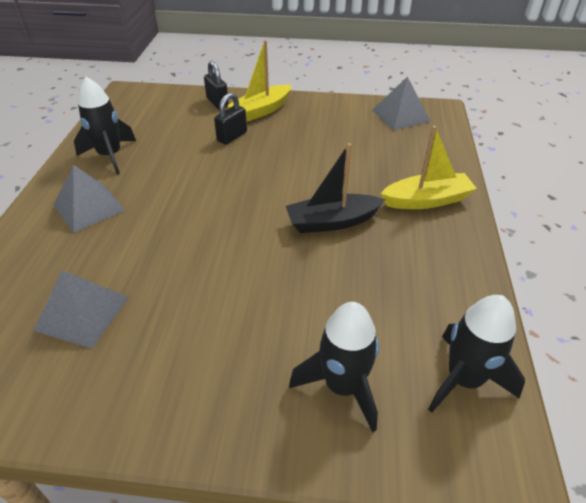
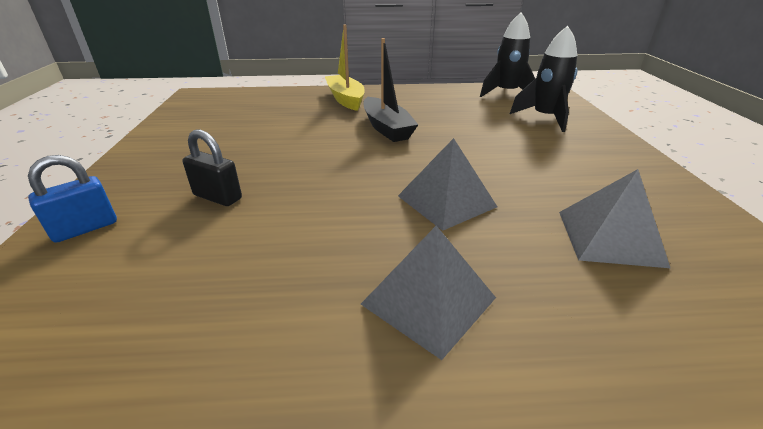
camera: 100 degrees left, 10 degrees down
black rocket [74,77,136,174] -> none
black padlock [204,61,229,109] -> blue padlock [28,155,117,243]
yellow boat [227,40,292,122] -> none
grey pyramid [372,77,431,130] -> grey pyramid moved to [398,138,497,231]

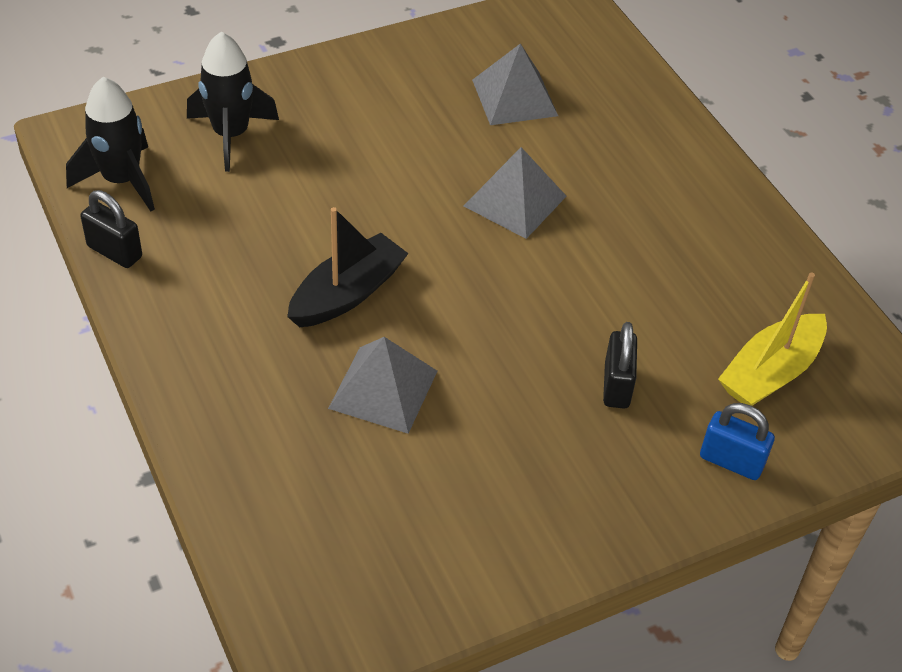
camera: 115 degrees left, 15 degrees up
yellow boat [325,25,365,111] -> yellow boat moved to [718,272,827,406]
grey pyramid [361,226,496,360] -> grey pyramid moved to [328,337,437,434]
none -> black padlock [80,190,142,268]

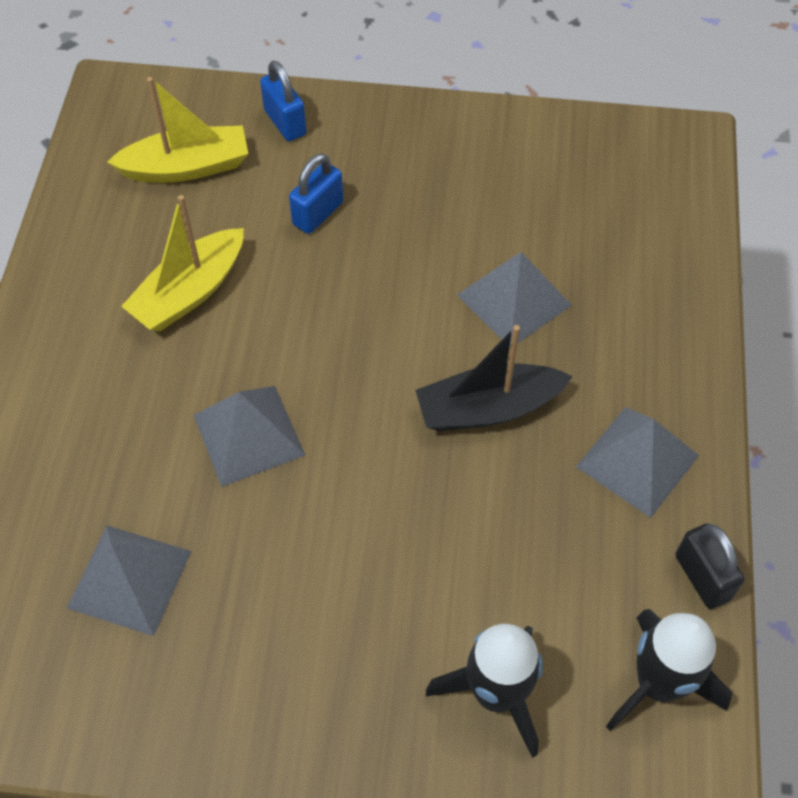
camera: 145 degrees left, 10 degrees up
black padlock [603,322,637,409] -> blue padlock [289,153,343,234]
none -> yellow boat [121,195,244,331]
none -> grey pyramid [576,407,699,518]

